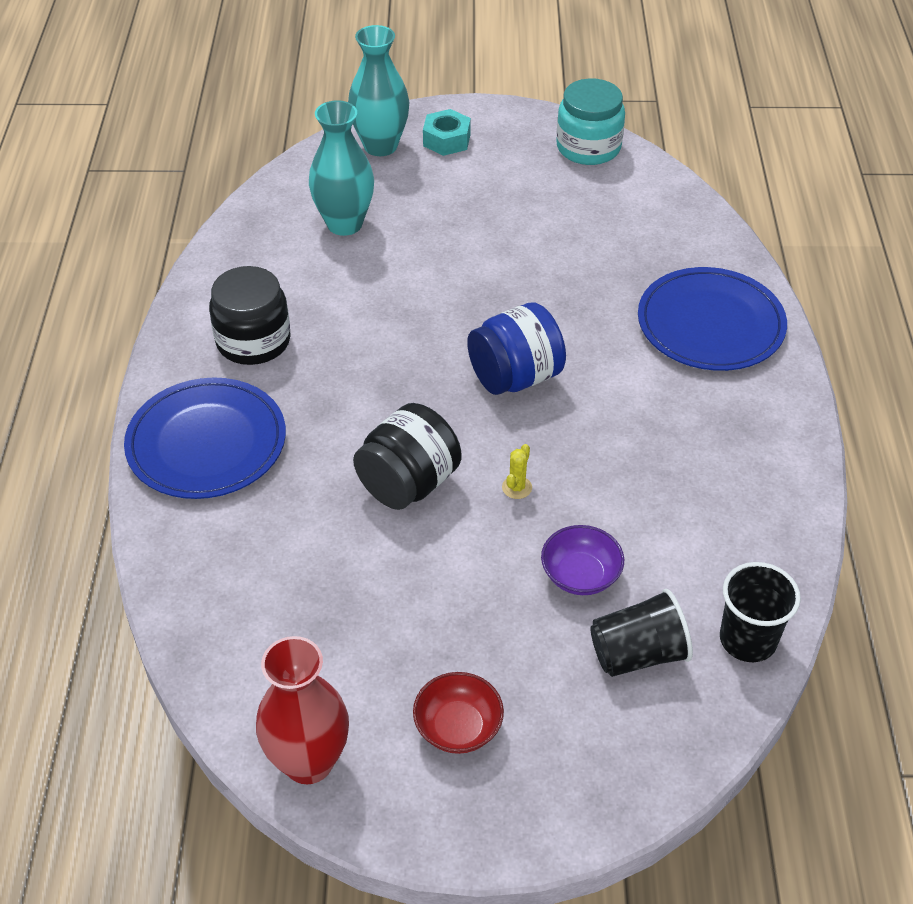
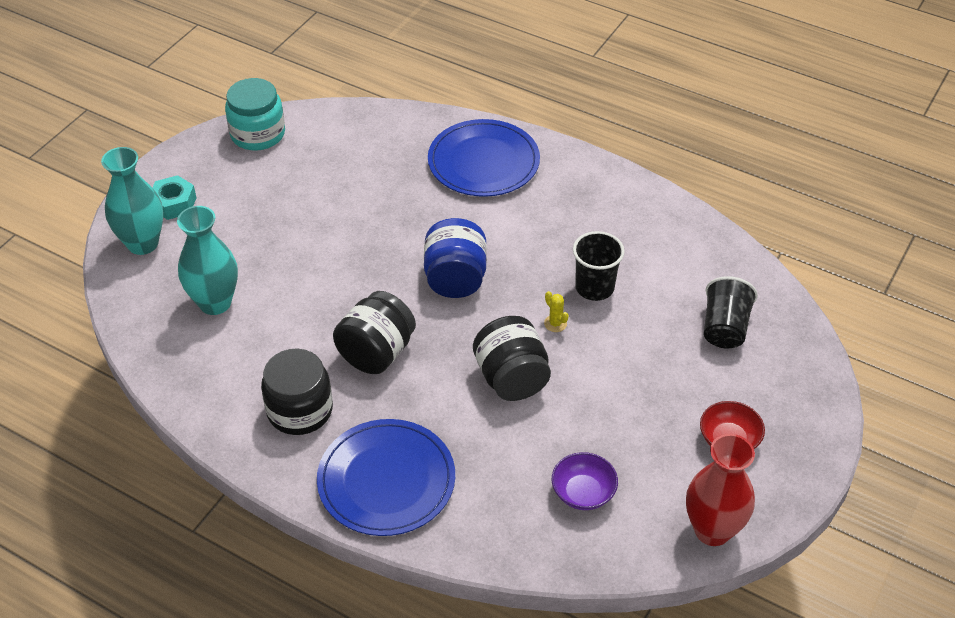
camera: 60 degrees left, 0 degrees up
purple bowl [541,525,624,595] -> purple bowl moved to [552,452,618,510]
black cup [720,562,801,662] -> black cup moved to [573,231,625,301]
none -> black jar [333,291,416,374]

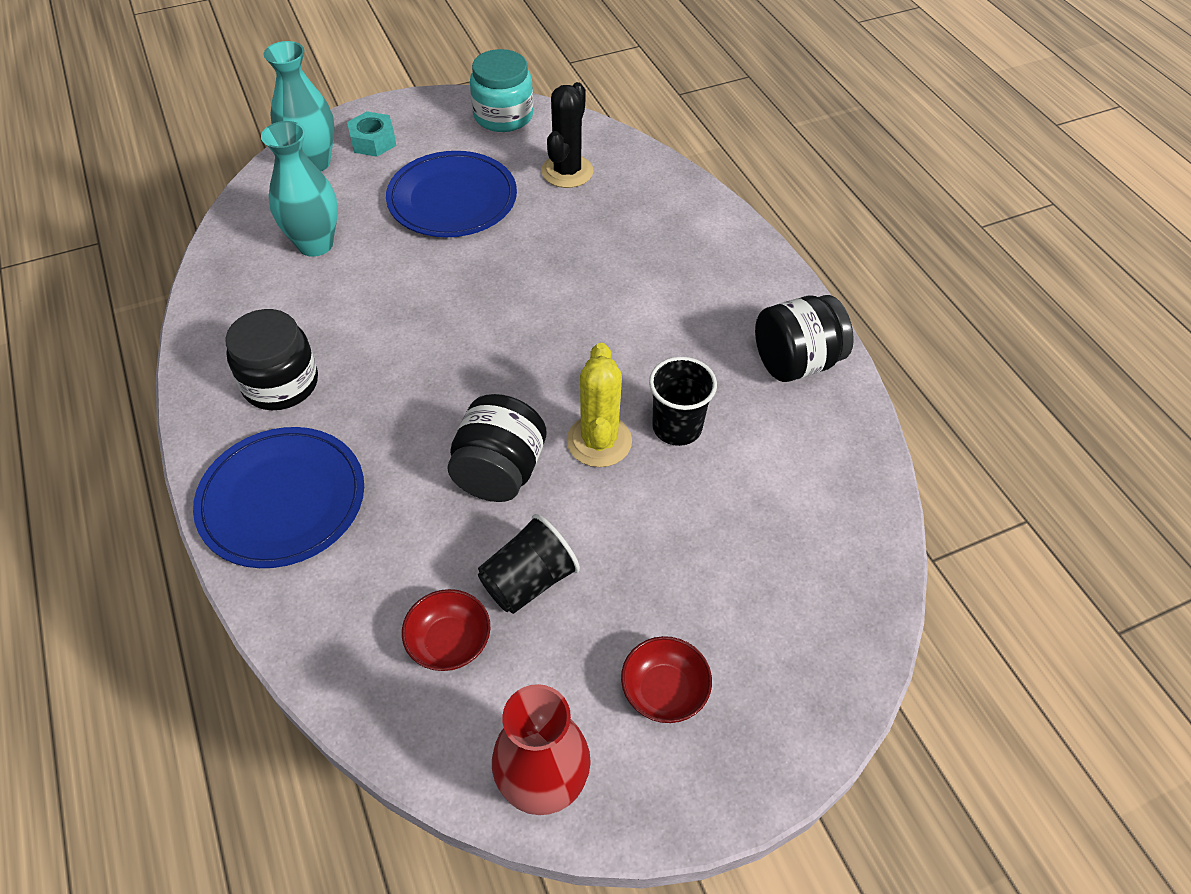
camera: 35 degrees right, 5 degrees up
black jar [333,291,416,374] -> black jar moved to [755,295,854,382]
blue jar [424,218,487,298] -> none
blue plate [428,119,540,197] -> blue plate moved to [386,151,517,237]
yellow cactus [544,291,569,332] -> yellow cactus [567,343,632,467], size x2.25
purple bowl [552,452,618,510] -> red bowl [402,589,490,671]
black cup [704,276,758,349] -> black cup moved to [478,514,580,614]
none -> black cactus [541,82,593,188]

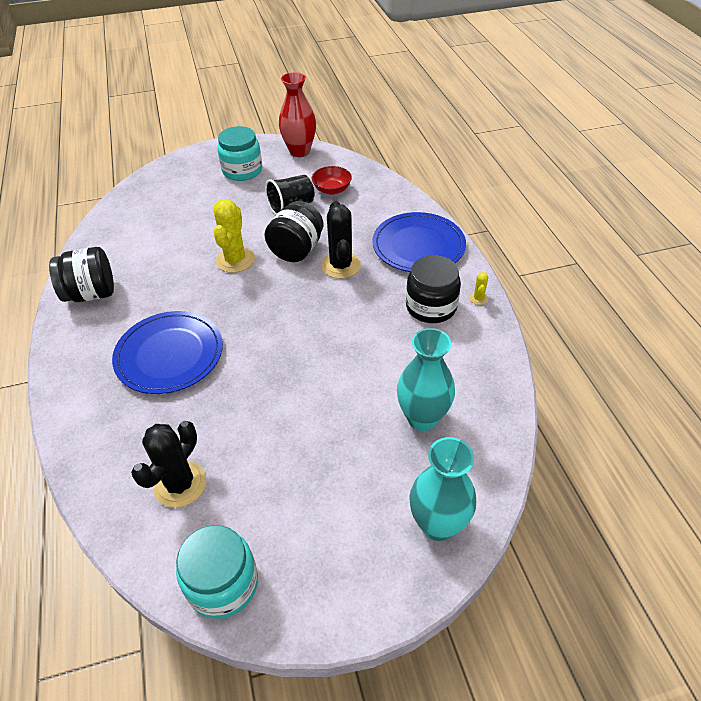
camera: 170 degrees left, 5 degrees down
turquoise nut [347,111,396,157] -> none
blue plate [386,151,517,237] -> blue plate moved to [112,311,223,394]
red bowl [621,636,712,723] -> turquoise jar [217,126,262,181]
black cup [649,357,717,446] -> none
none -> black cactus [321,201,361,279]
none -> yellow cactus [469,272,488,305]

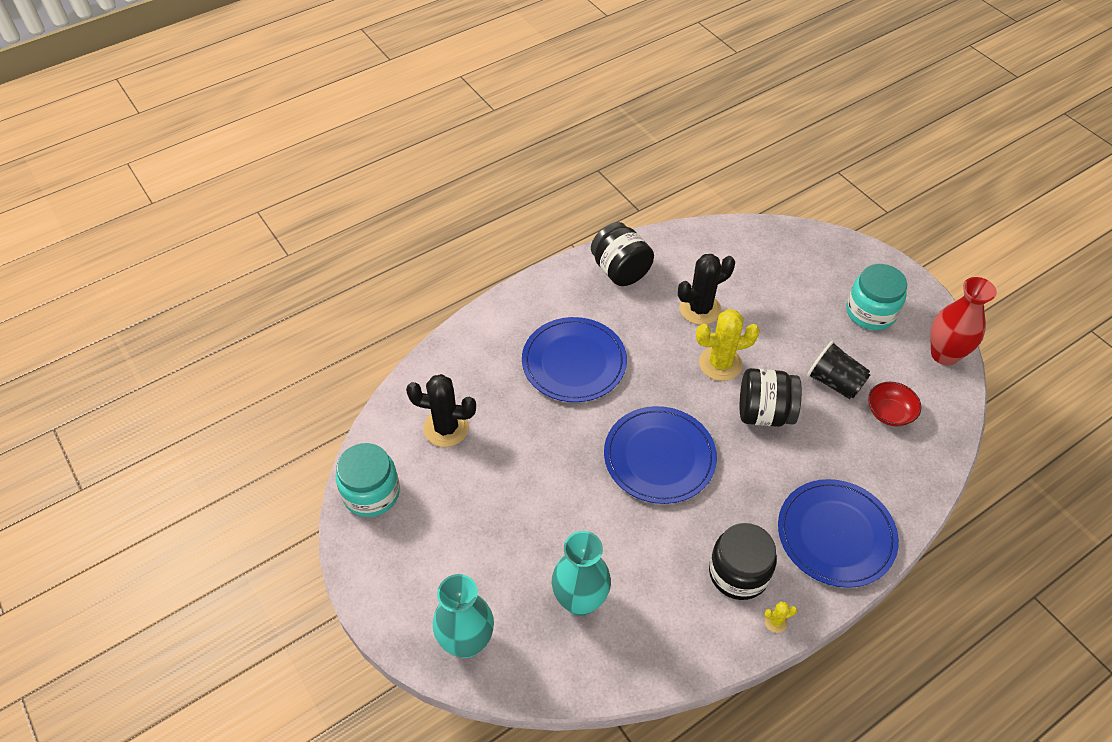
camera: 70 degrees right, 5 degrees up
black cactus [321,201,361,279] -> black cactus moved to [678,254,735,325]
none -> blue plate [604,406,717,504]

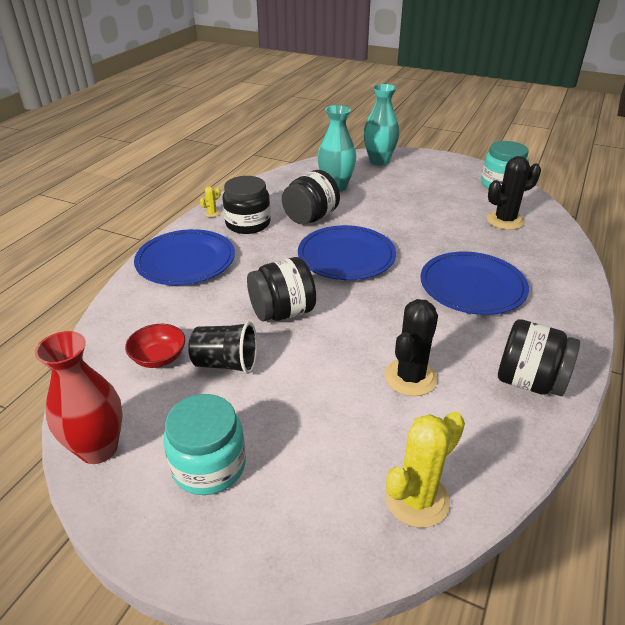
camera: 150 degrees right, 15 degrees down
yellow cactus [696,309,760,381] -> yellow cactus moved to [385,412,465,528]
none -> black jar [282,170,340,225]

